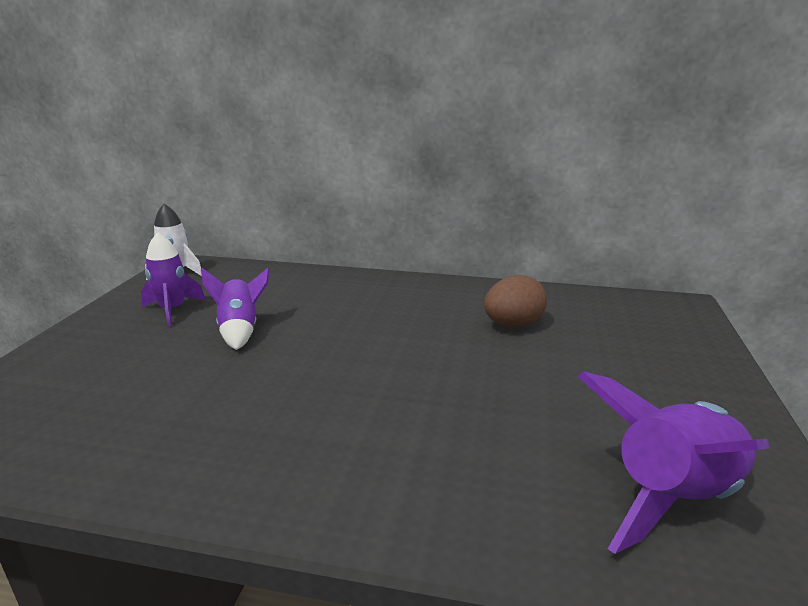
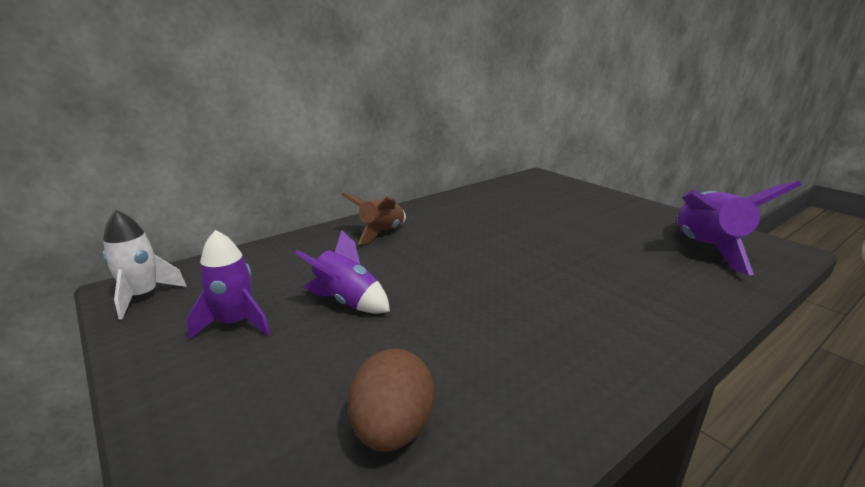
camera: 50 degrees left, 0 degrees up
brown egg [484,275,547,327] -> brown egg moved to [348,349,434,452]
none -> brown rocket [342,193,406,245]

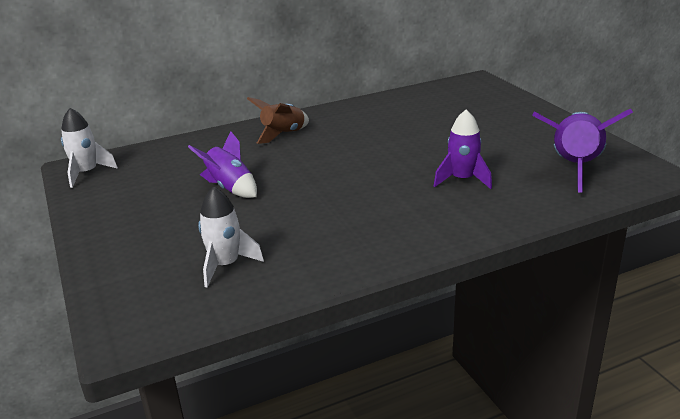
camera: 15 degrees right, 5 degrees up
purple rocket [187,230,270,339] -> purple rocket moved to [434,110,492,189]
brown egg [348,349,434,452] -> white rocket [198,187,264,288]

